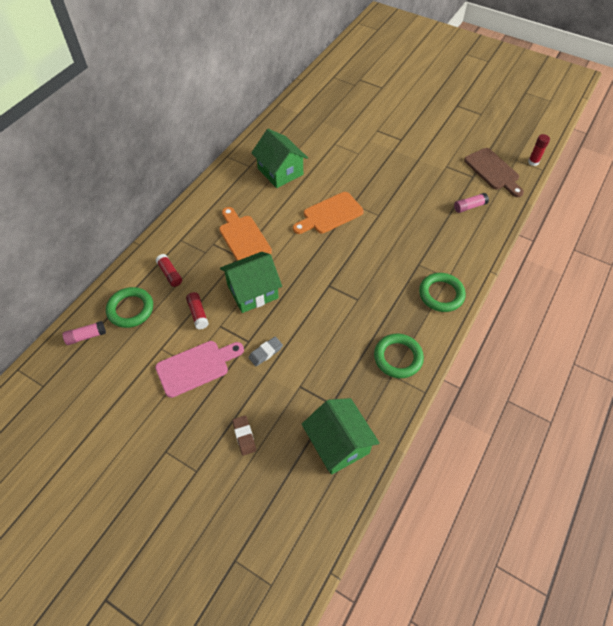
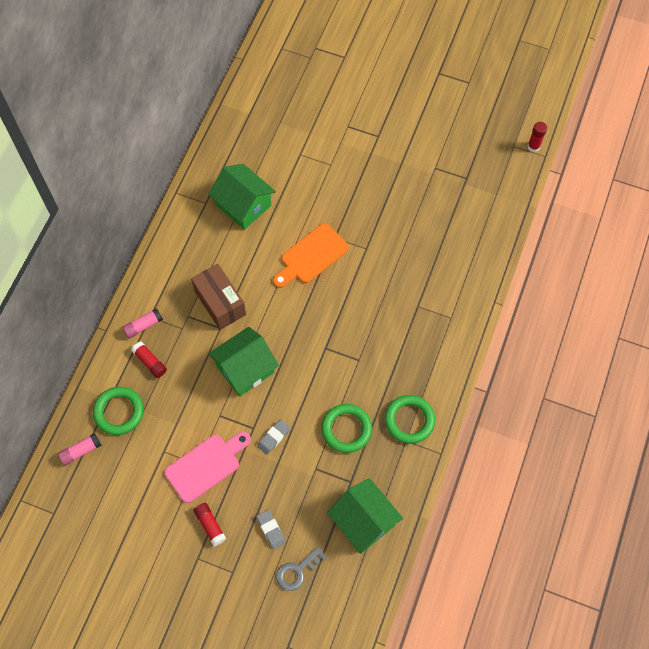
camera: 10 degrees left, 10 degrees up
red glue stick [186,292,209,329] -> red glue stick moved to [194,503,226,546]
orange cutting board [219,207,272,261] -> brown box [191,264,246,330]
brown eraser [232,415,256,456] -> grey eraser [256,510,286,549]
green ring [419,273,466,312] -> green ring moved to [321,404,372,453]
pink glue stick [454,193,489,213] -> pink glue stick moved to [122,308,163,339]
brown cutting board [464,148,524,197] -> none
none -> grey key [276,546,327,591]

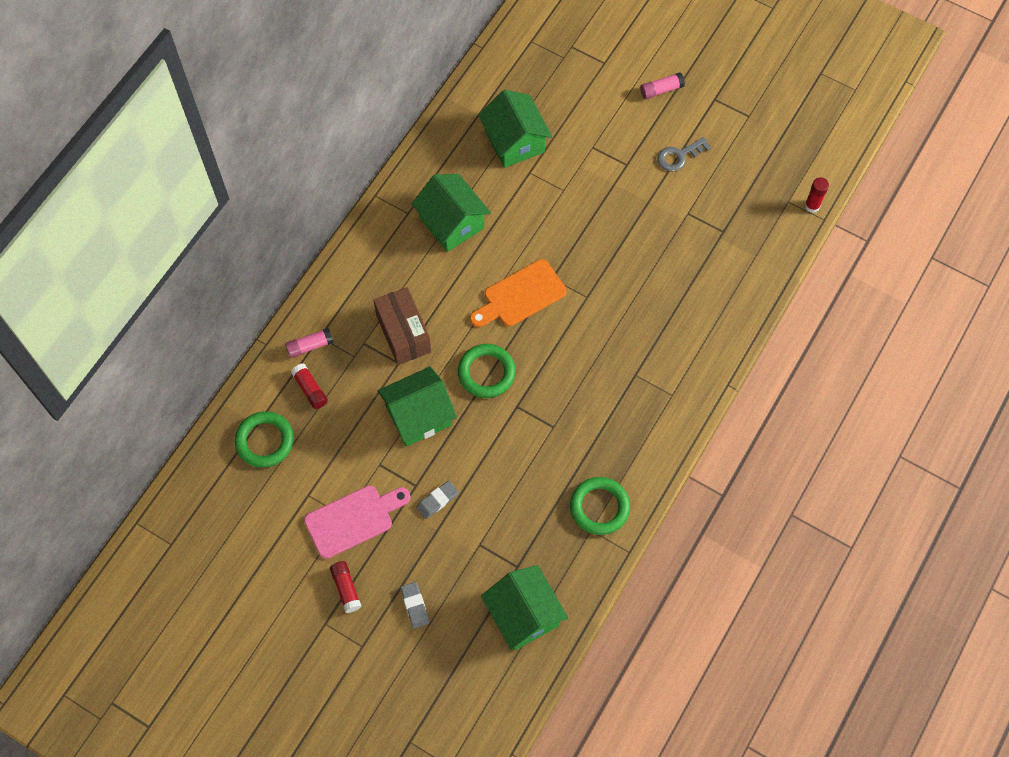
camera: 10 degrees right, 0 degrees up
pink glue stick [58,433,101,465] -> pink glue stick moved to [640,72,685,99]
grey key [276,546,327,591] -> grey key moved to [657,137,711,172]
green ring [321,404,372,453] -> green ring moved to [458,344,516,398]
none -> green house [478,90,552,168]

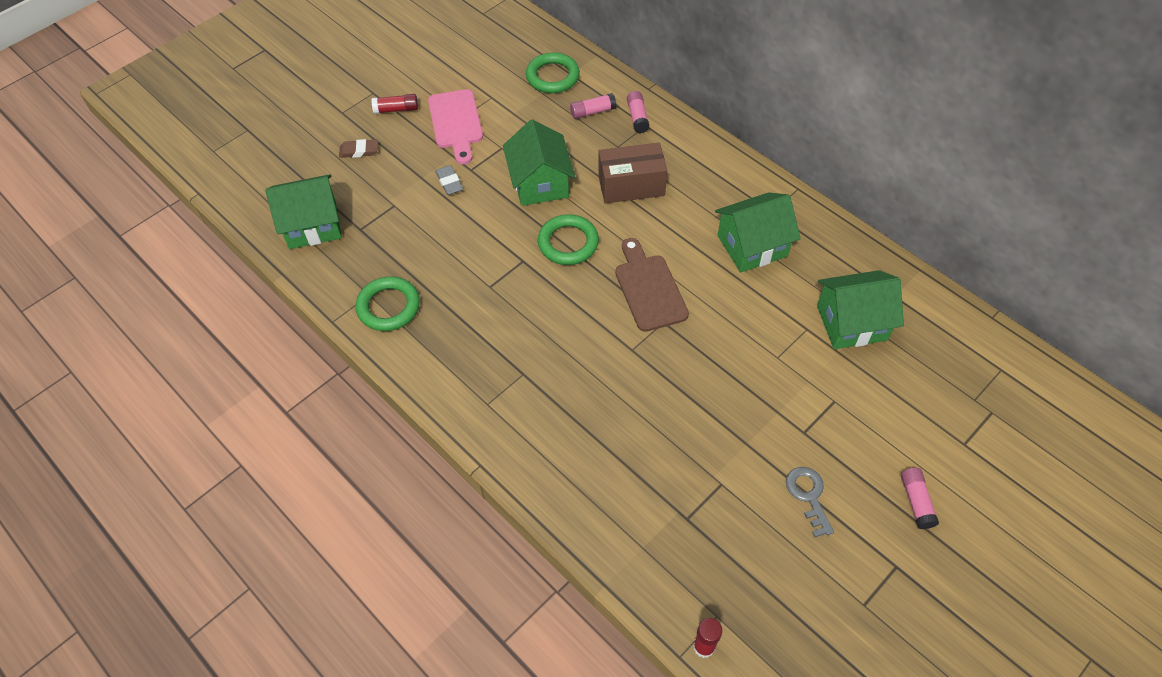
camera: 105 degrees right, 10 degrees down
red glue stick [291,363,328,409] -> pink glue stick [570,93,617,119]
grey eraser [401,582,429,629] -> brown eraser [339,139,378,158]
orange cutting board [470,259,566,327] -> brown cutting board [615,238,689,332]

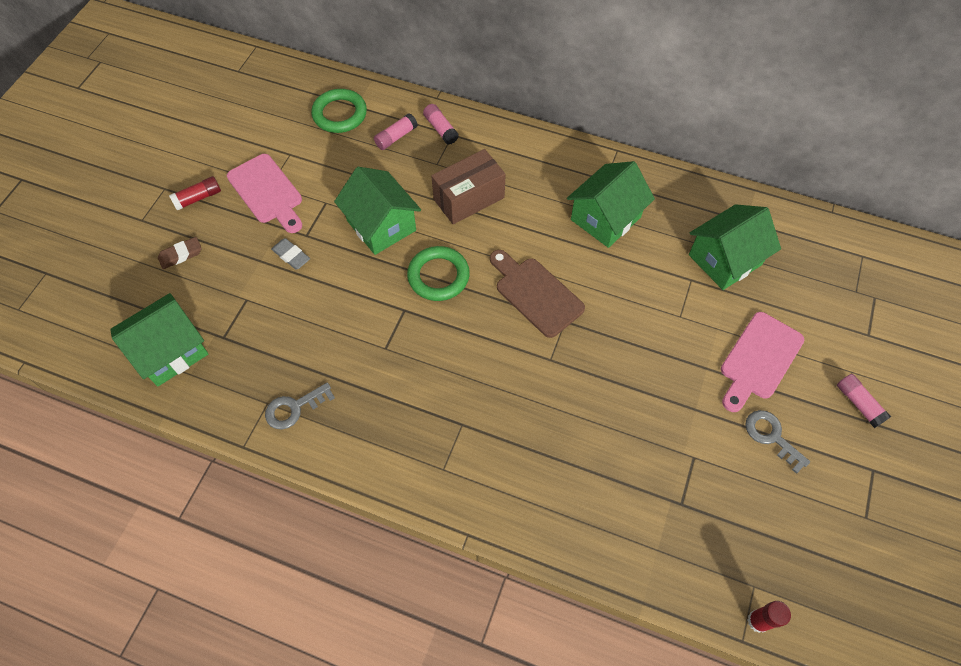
camera: 25 degrees left, 5 degrees up
green ring [356,276,420,331] -> grey key [265,383,335,430]
none -> pink cutting board [721,312,804,412]

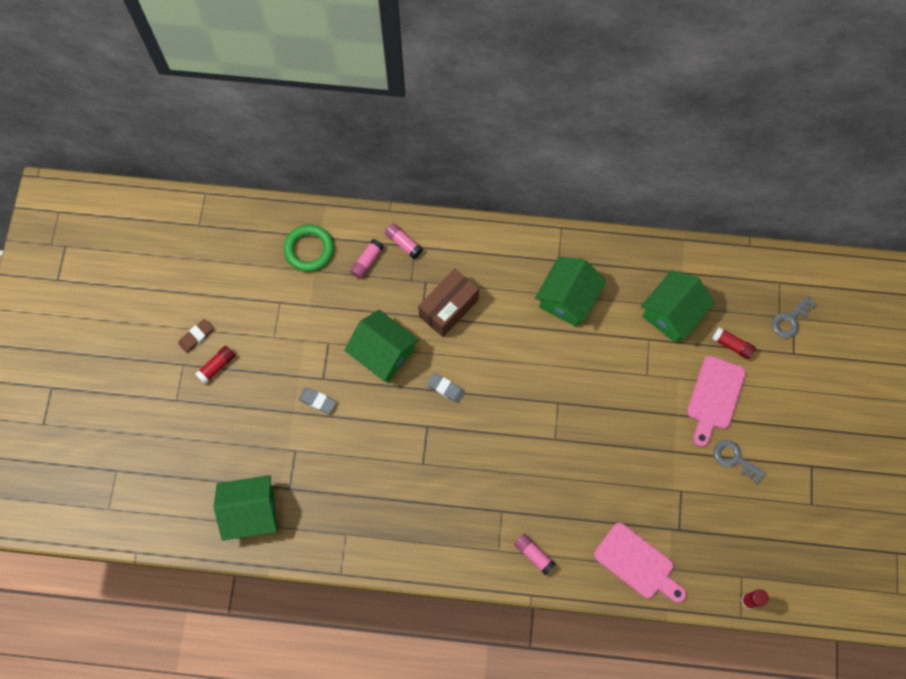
camera: 15 degrees left, 10 degrees up
green house [110,293,208,387] -> green house turned 45 degrees clockwise [214,475,277,541]
brown eraser [158,237,202,269] -> brown eraser moved to [178,319,213,353]
pink cutting board [227,154,302,233] -> pink cutting board moved to [594,523,686,603]
grey key [265,383,335,430] -> grey key moved to [772,295,817,338]
green ring [407,246,470,301] -> grey eraser [427,373,465,403]
brown cutting board [490,250,585,338] -> none
pink glue stick [837,374,891,428] -> pink glue stick moved to [514,534,556,575]
none -> red glue stick [712,327,756,359]

